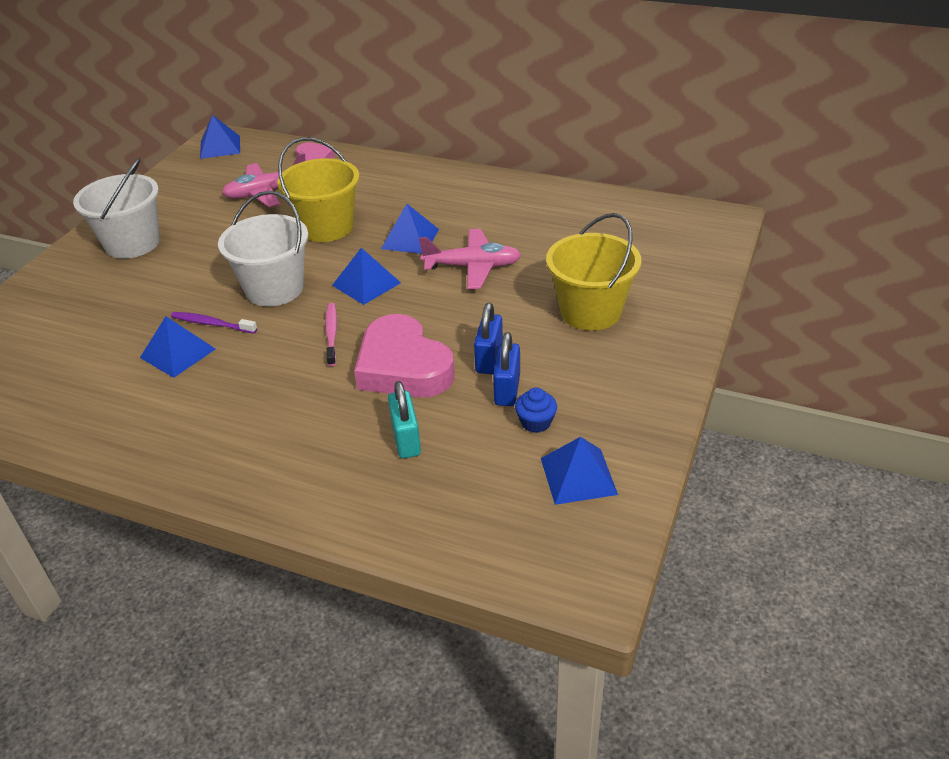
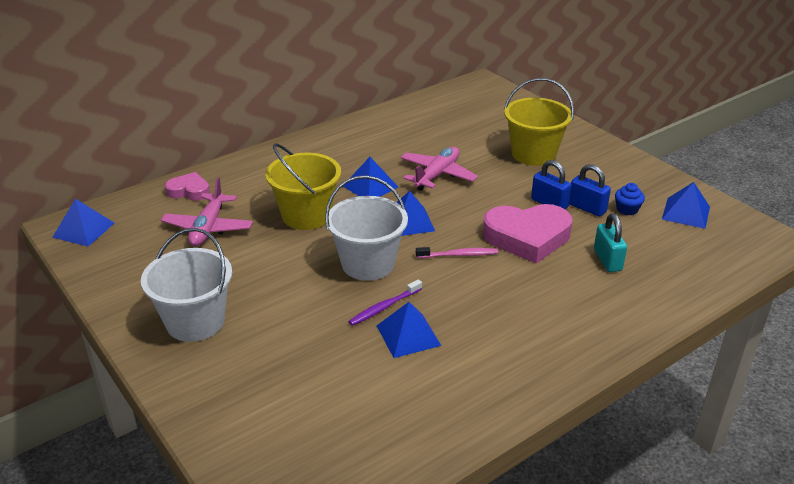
camera: 60 degrees left, 5 degrees down
pink toothbrush [325,303,337,366] -> pink toothbrush turned 150 degrees clockwise [416,247,498,258]
turquoise padlock [388,381,421,459] -> turquoise padlock turned 60 degrees clockwise [594,213,627,272]

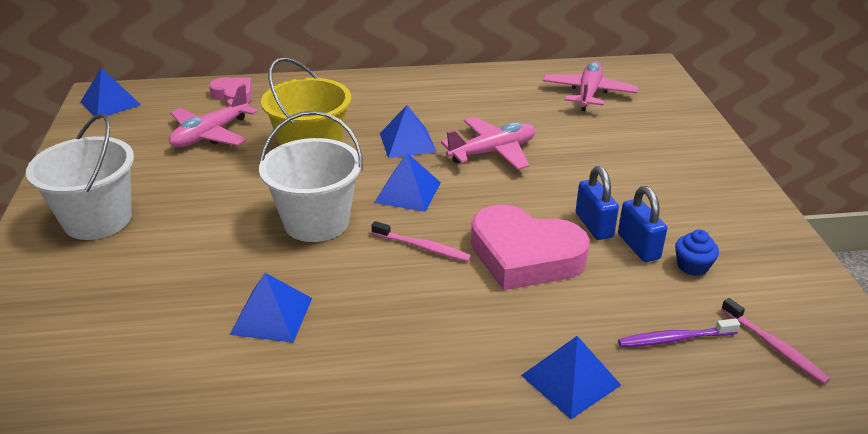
camera: 30 degrees right, 0 degrees up
purple toothbrush [348,279,422,326] -> purple toothbrush moved to [618,318,740,347]
yellow bucket [504,78,574,166] -> none
turquoise padlock [594,213,627,272] -> none
blue pyramid [662,182,710,229] -> blue pyramid moved to [521,336,621,419]
none -> pink plane [543,61,638,111]
none -> pink toothbrush [721,298,830,384]

